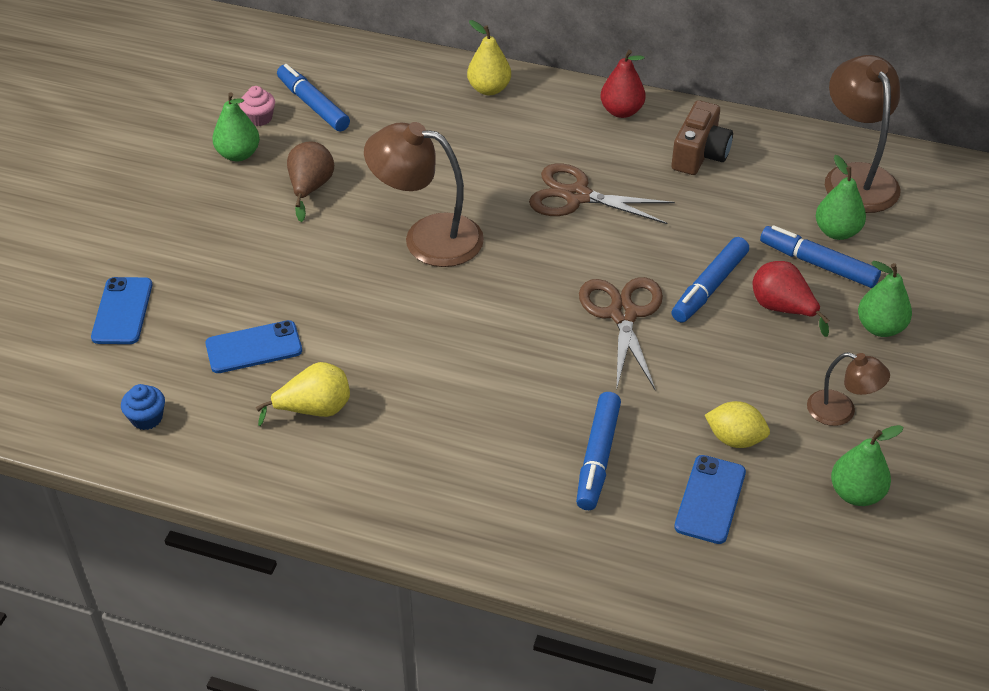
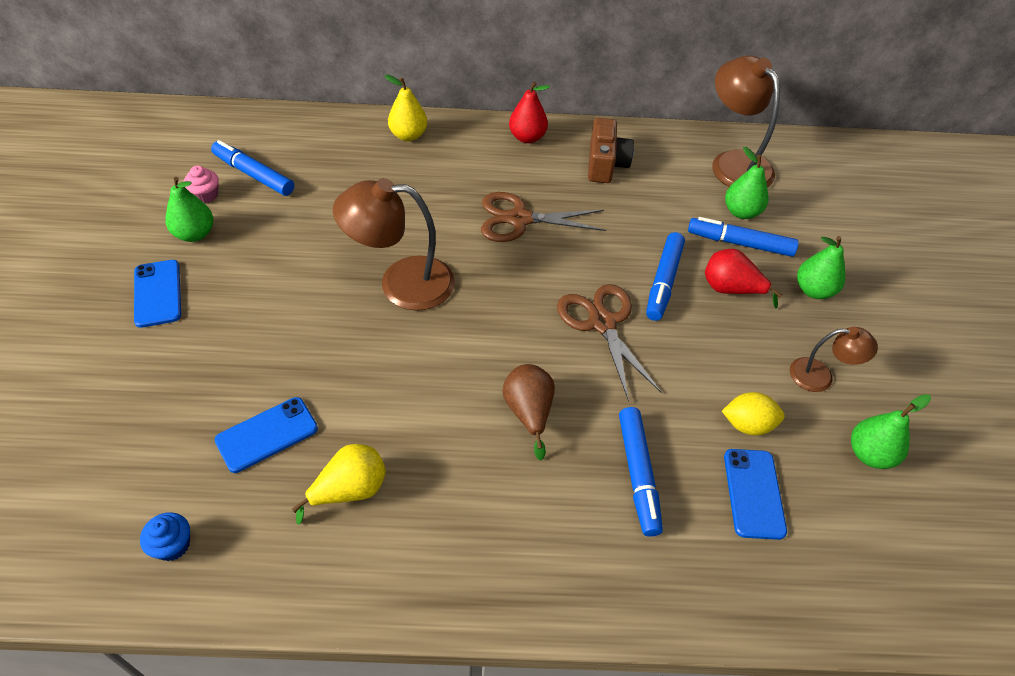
camera: 20 degrees left, 5 degrees up
blue phone [91,277,153,344] -> blue phone moved to [134,260,181,328]
brown pear [287,142,334,222] -> brown pear moved to [502,364,555,460]

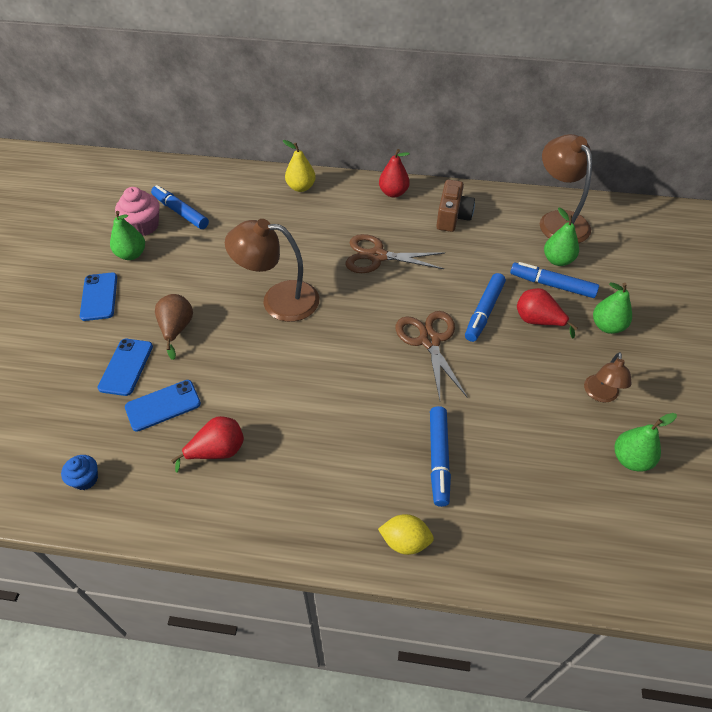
camera: 10 degrees right, 0 degrees up
pink cupcake [183,166,219,204] -> pink cupcake [115,187,159,236], size x1.69
yellow pear [292,444,386,525] -> red pear [171,416,244,473]
brown pear [502,364,555,460] -> brown pear moved to [155,294,193,360]
yellow lemon [722,392,785,435] -> yellow lemon moved to [378,514,434,555]
blue phone [724,449,787,540] -> blue phone moved to [97,339,153,396]
brown lamp [790,327,878,392] -> brown lamp turned 90 degrees clockwise [584,352,631,402]

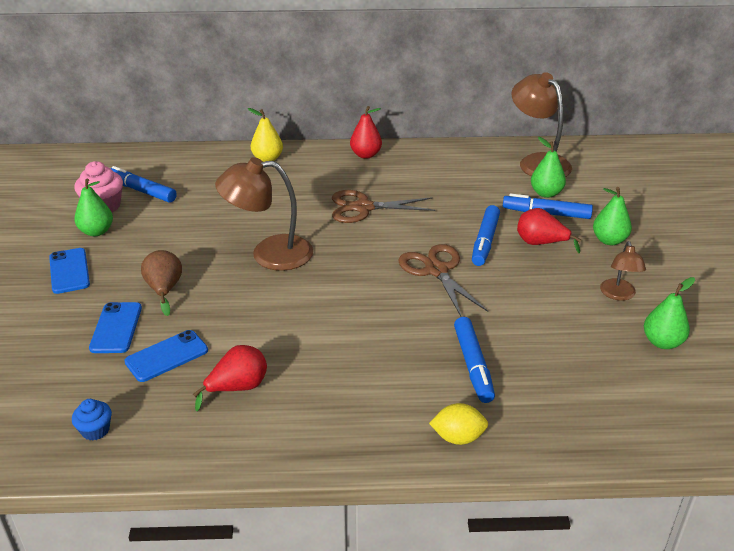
camera: 10 degrees left, 15 degrees down
brown camera [436,180,475,232] -> none

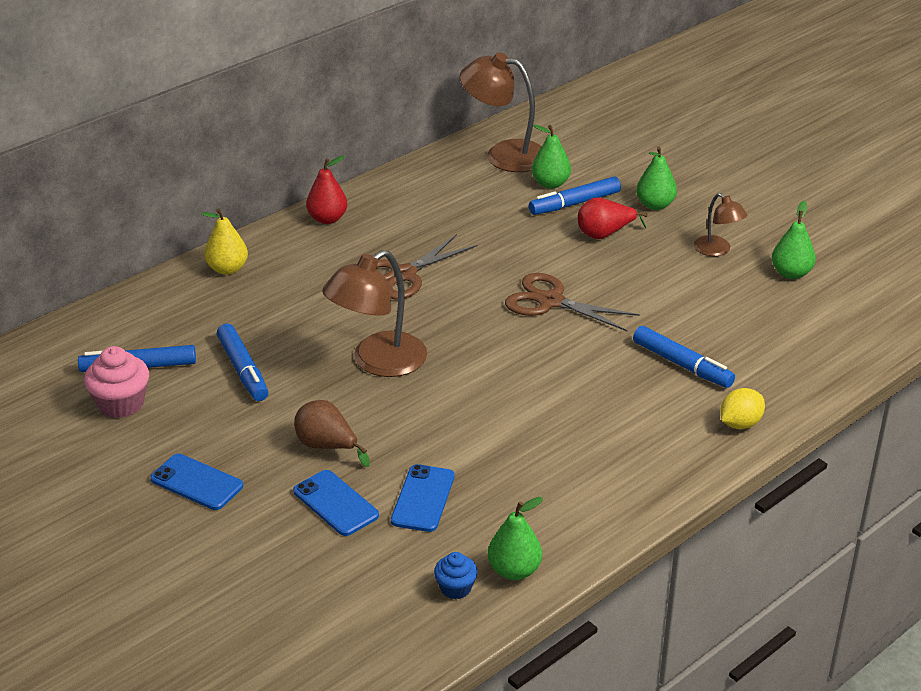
camera: 40 degrees left, 0 degrees up
green pear [74,179,113,236] -> green pear moved to [488,497,543,580]
red pear [193,345,267,411] -> none
blue marker [472,205,500,266] -> blue marker moved to [217,324,268,401]

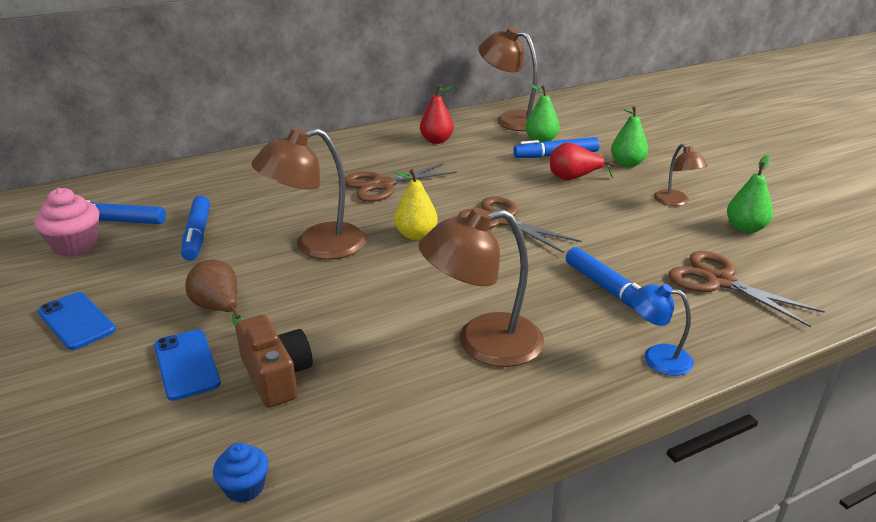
camera: 15 degrees right, 5 degrees down
yellow pear [202,208,248,275] -> yellow pear moved to [393,169,438,240]
red pear [306,156,347,224] -> red pear moved to [420,85,454,144]
blue phone [391,464,454,532] -> brown camera [235,315,313,408]
green pear [488,497,543,580] -> none
yellow lemon [720,388,765,429] -> blue lamp [630,284,694,376]
none -> brown lamp [418,207,544,367]
none -> brown scissors [668,251,825,327]

